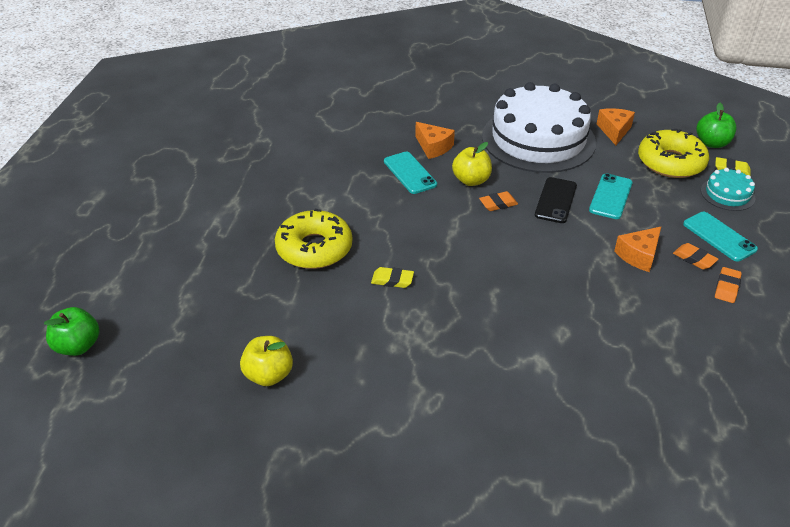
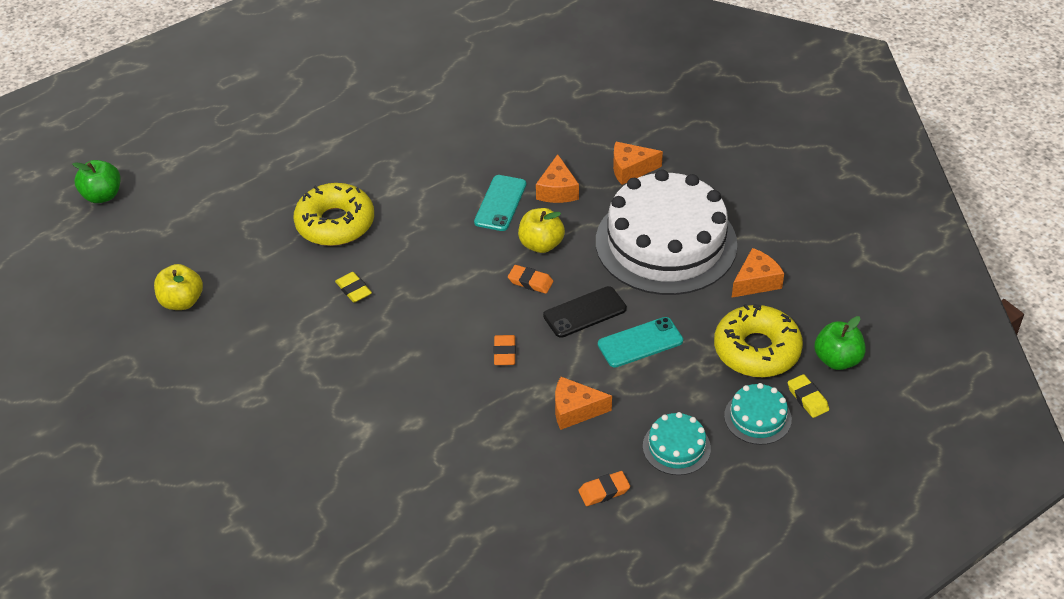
camera: 45 degrees right, 5 degrees up
orange eraser [673,243,718,270] -> orange eraser moved to [494,335,516,365]
turquoise phone [683,212,758,262] -> turquoise cake [643,412,711,475]
none -> orange cheese [613,142,663,185]

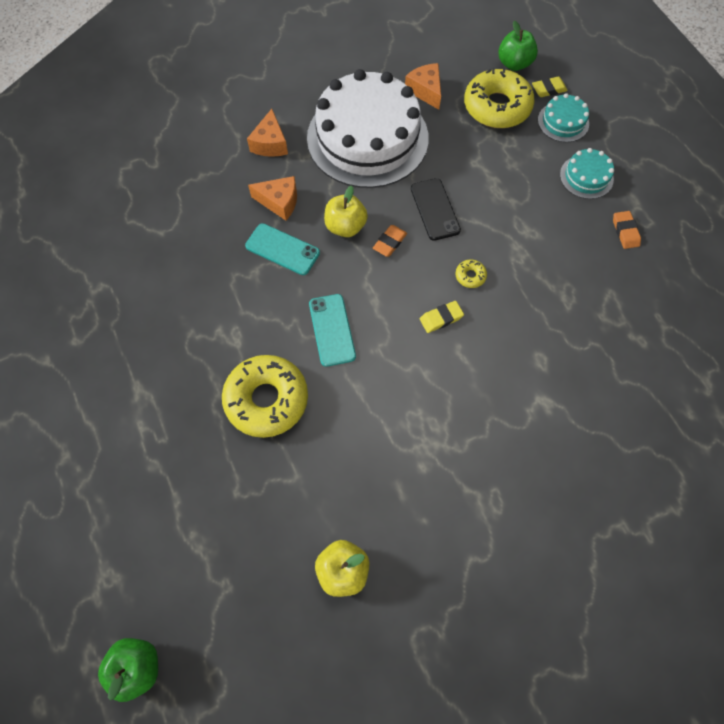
camera: 80 degrees left, 20 degrees up
yellow eraser [335,272,372,303] -> yellow eraser moved to [420,301,464,333]
orange eraser [494,335,516,365] -> yellow donut [455,259,487,288]
orange cheese [555,377,612,430] -> none
turquoise phone [598,317,683,368] -> turquoise phone moved to [309,294,356,367]

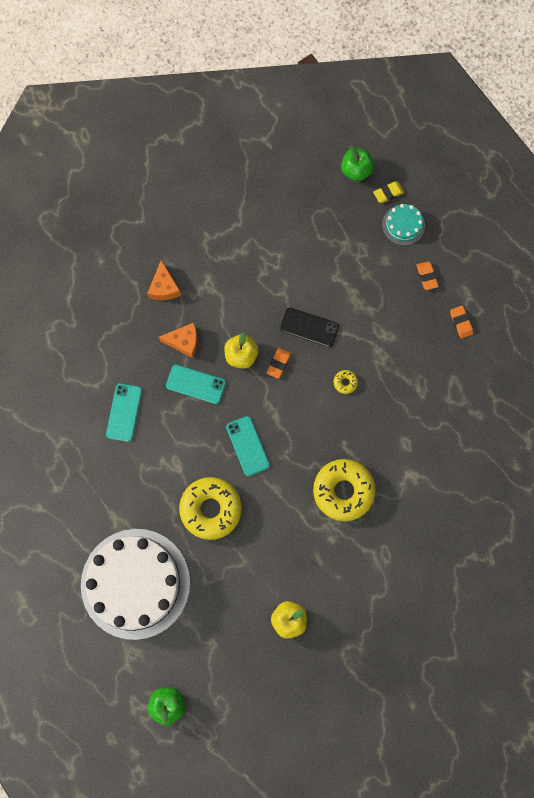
camera: 10 degrees left, 10 degrees up
white cake [307,69,429,188] -> white cake moved to [81,529,190,640]
orange cheese [405,63,441,110] -> none
black phone [411,178,461,241] -> black phone turned 45 degrees counterclockwise [280,308,339,347]
yellow eraser [420,301,464,333] -> none
yellow donut [464,67,535,128] -> yellow donut moved to [313,459,376,521]
turquoise cake [560,148,614,199] -> orange eraser [416,261,439,290]
none -> turquoise phone [106,384,142,442]

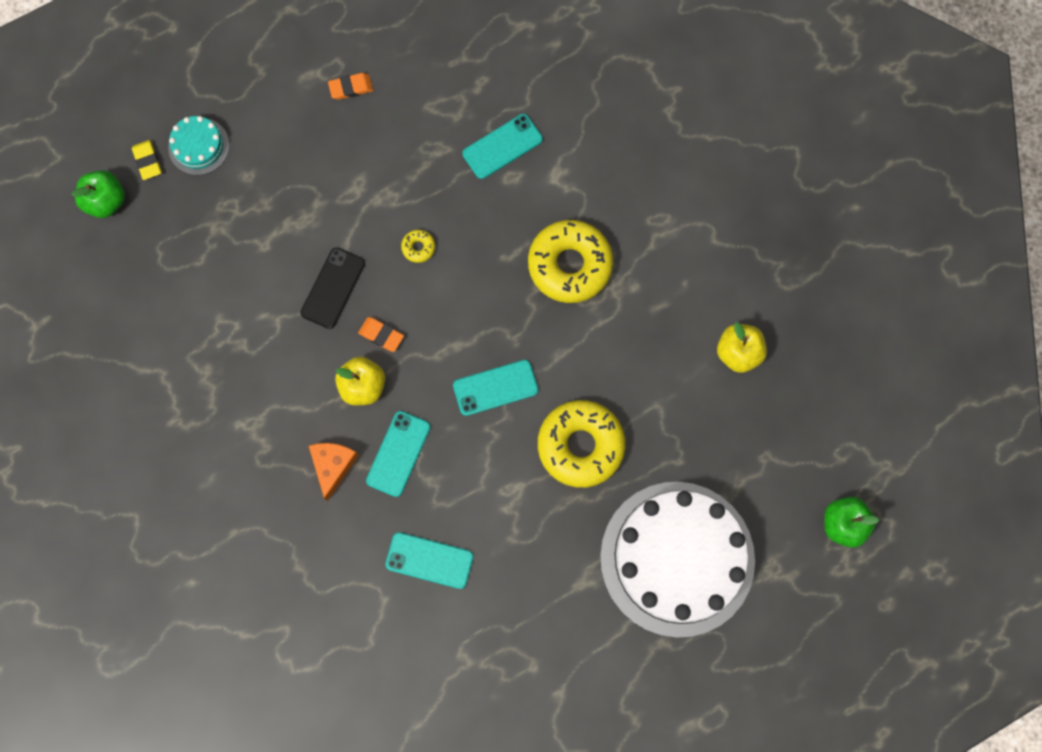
camera: 85 degrees left, 0 degrees up
orange cheese [147,260,181,300] -> none
orange eraser [416,261,439,290] -> none
none -> turquoise phone [462,114,543,179]

